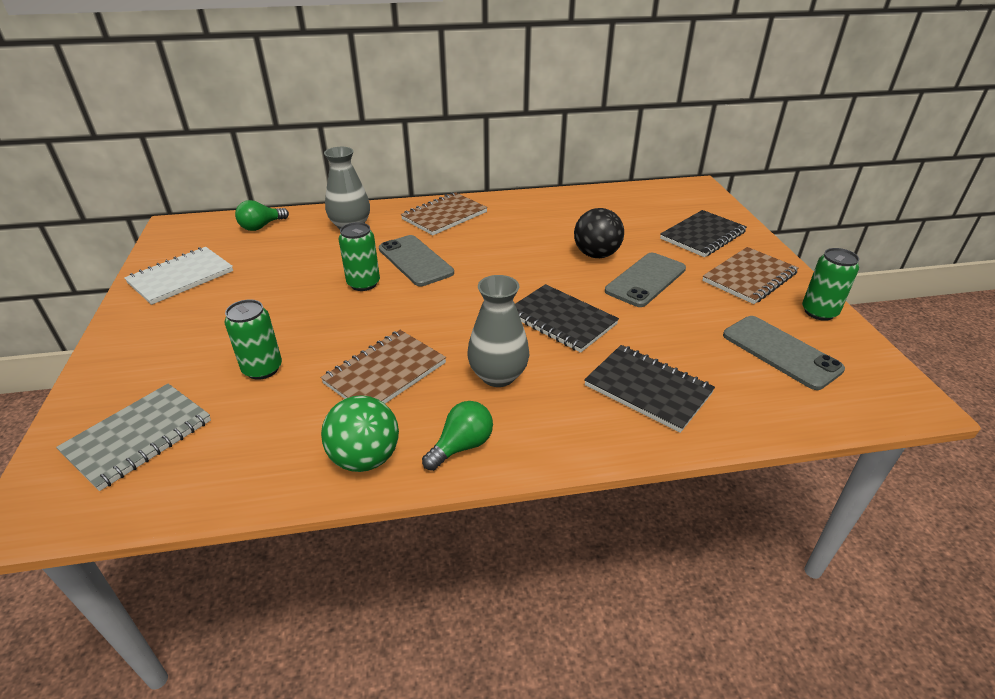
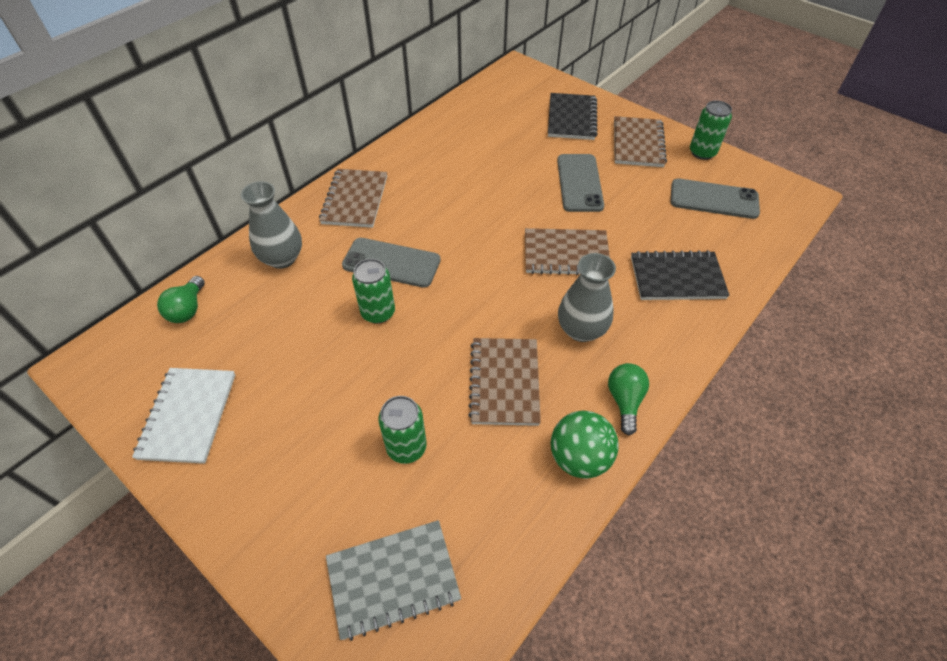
camera: 40 degrees left, 15 degrees up
grey notebook [56,384,211,491] -> grey notebook turned 75 degrees clockwise [326,520,461,641]
black notebook [515,284,619,353] -> brown notebook [525,228,610,275]
black ball [574,208,624,258] -> none

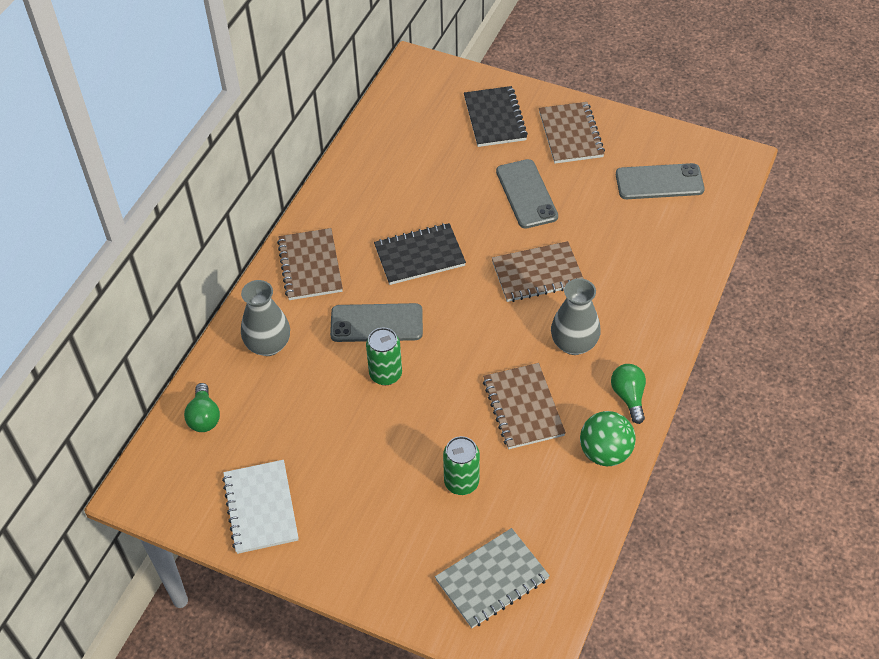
camera: 15 degrees left, 0 degrees up
black notebook [631,250,730,300] -> black notebook moved to [374,223,466,285]
green can [690,101,732,160] -> none

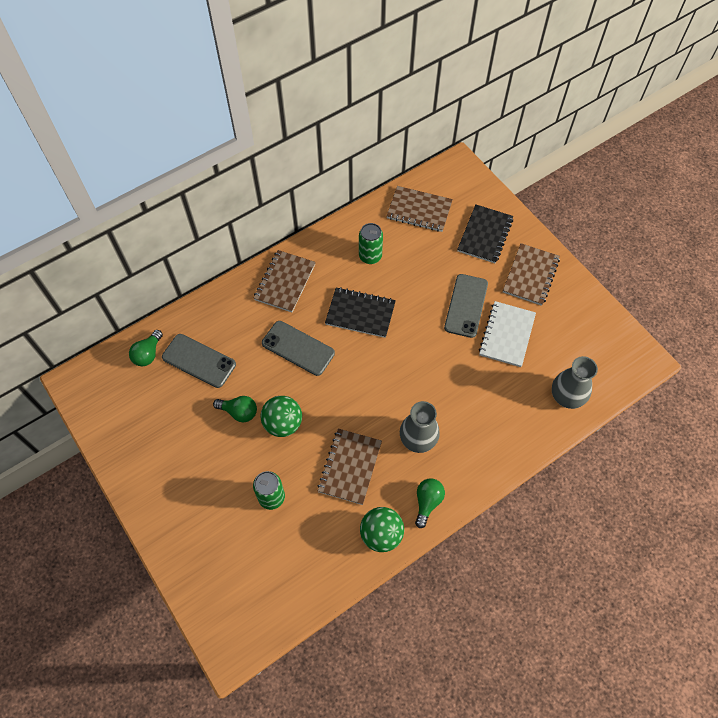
camera: 30 degrees right, 10 degrees up
white notebook [222,460,298,554] -> white notebook moved to [479,301,536,367]
grey vase [241,280,290,356] -> grey vase moved to [552,356,598,409]
green can [366,328,402,385] -> green can moved to [359,223,383,264]
grey notebook [435,528,550,628] -> none
brown notebook [492,241,584,302] -> brown notebook moved to [387,186,453,232]
grey phone [616,163,705,199] -> grey phone moved to [162,334,236,388]
none -> green light bulb [213,396,257,423]
none -> green ball [260,396,302,437]

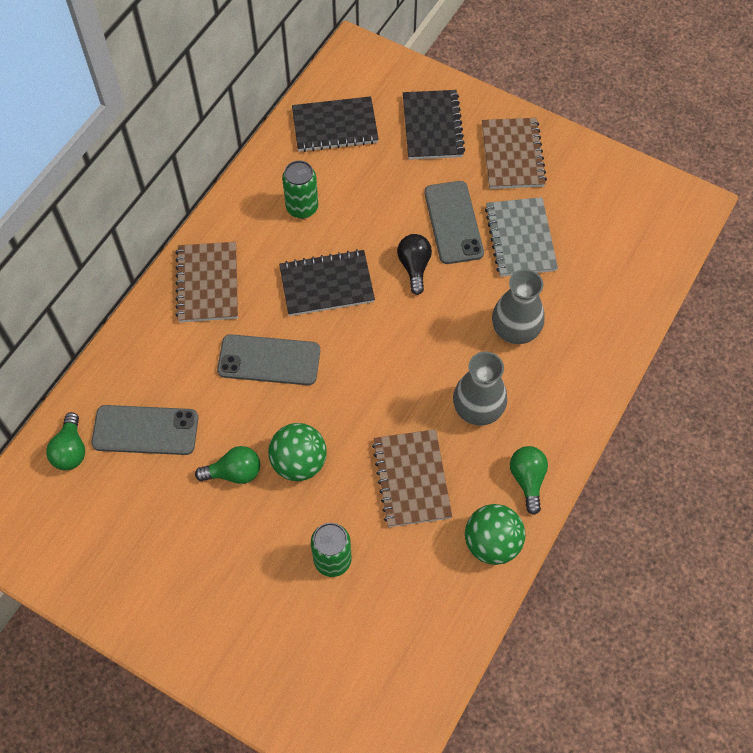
camera: 25 degrees left, 0 degrees up
brown notebook [387,186,453,232] -> black notebook [292,96,379,152]
white notebook [479,301,536,367] -> grey notebook [485,197,558,277]
grey vase [552,356,598,409] -> grey vase moved to [492,269,544,344]
none -> black light bulb [397,234,432,295]

